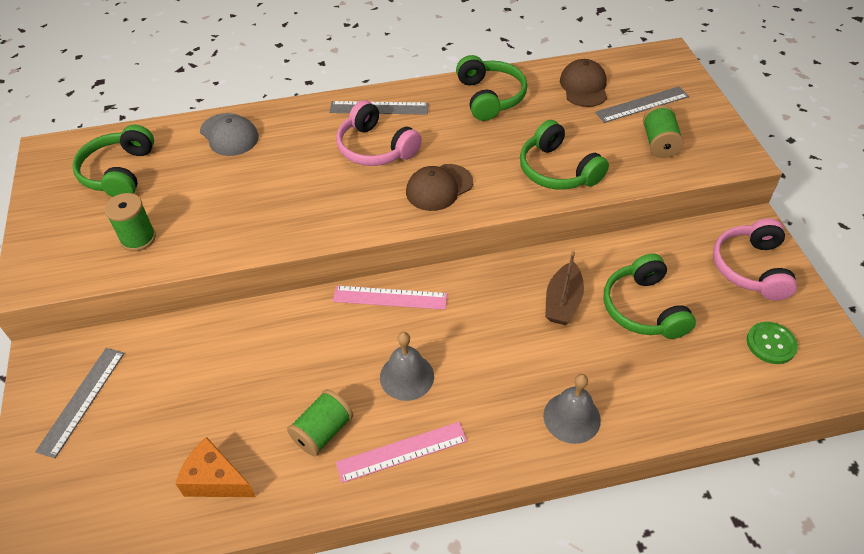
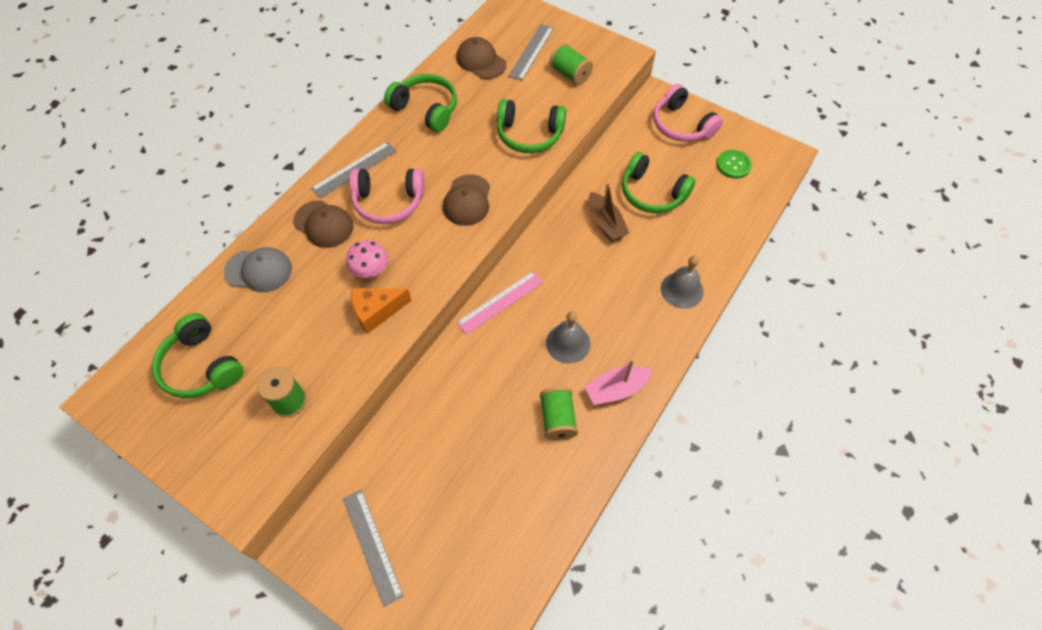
camera: 45 degrees left, 10 degrees up
orange cheese [176,437,256,497] -> orange cheese moved to [351,288,411,334]
pink ruler [336,422,467,483] -> pink boat [584,359,652,405]
none -> brown cap [293,201,354,248]
none -> pink mushroom [346,240,388,278]

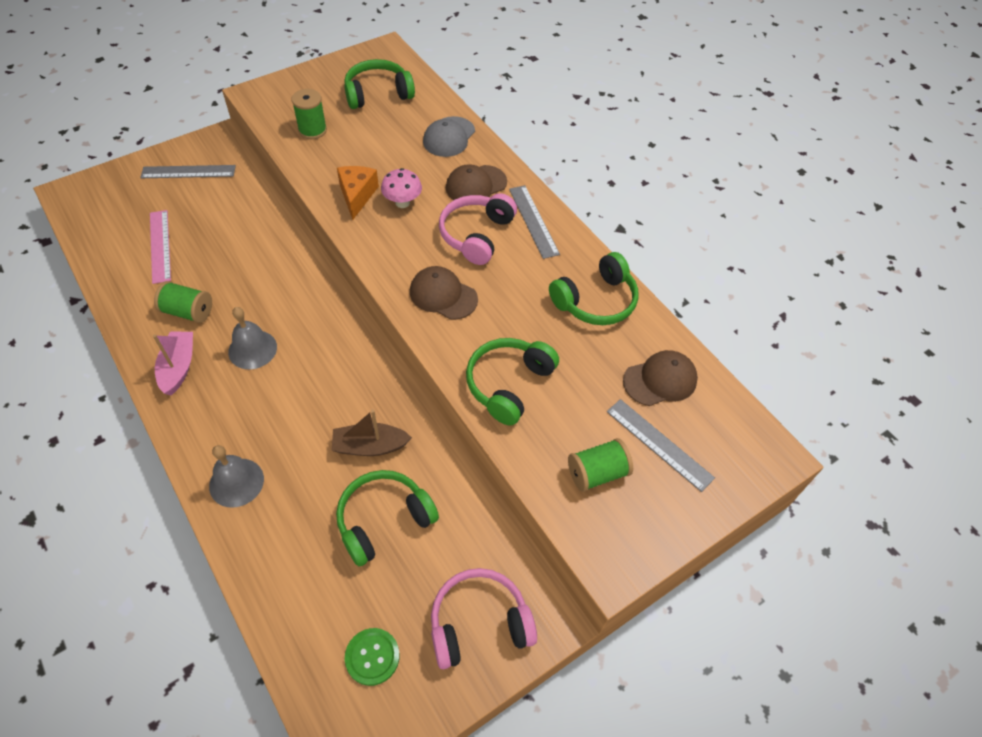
camera: 110 degrees right, 5 degrees down
pink ruler [456,271,544,335] -> pink ruler moved to [150,210,171,284]

